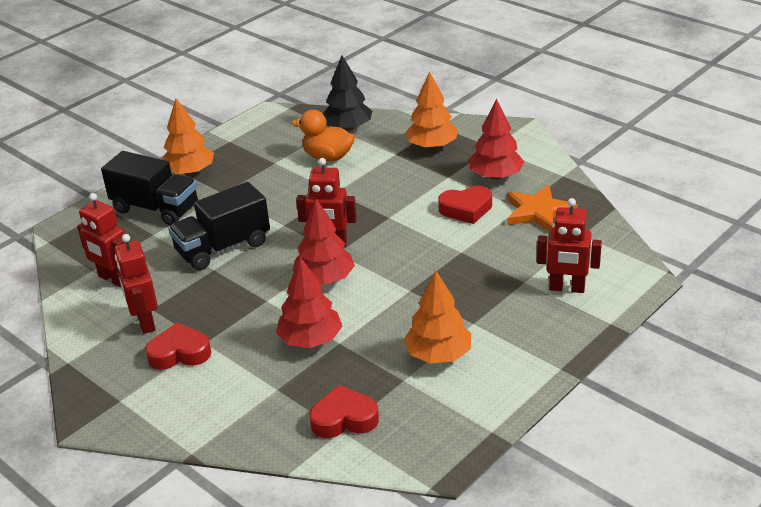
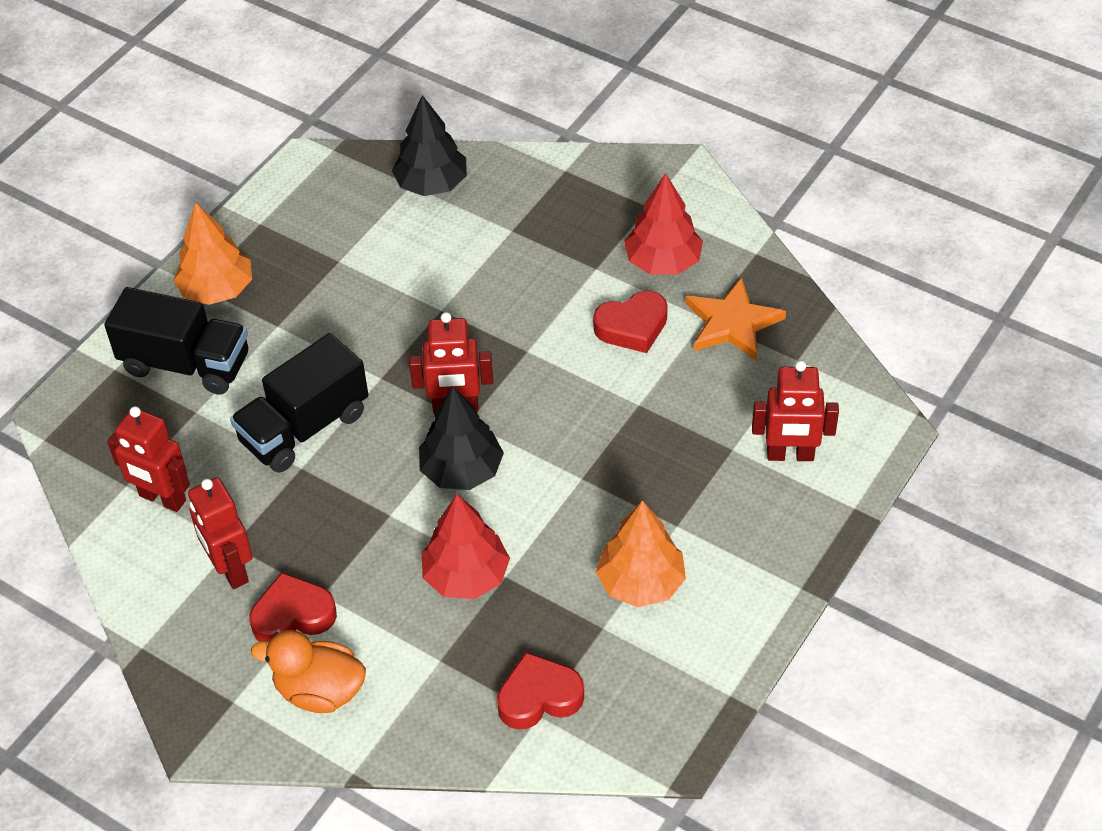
camera: 10 degrees left, 15 degrees up
orange duck [292,110,355,161] -> orange duck moved to [251,630,366,713]
red tree [292,199,355,285] -> black tree [419,386,504,490]
orange tree [405,71,457,150] -> none

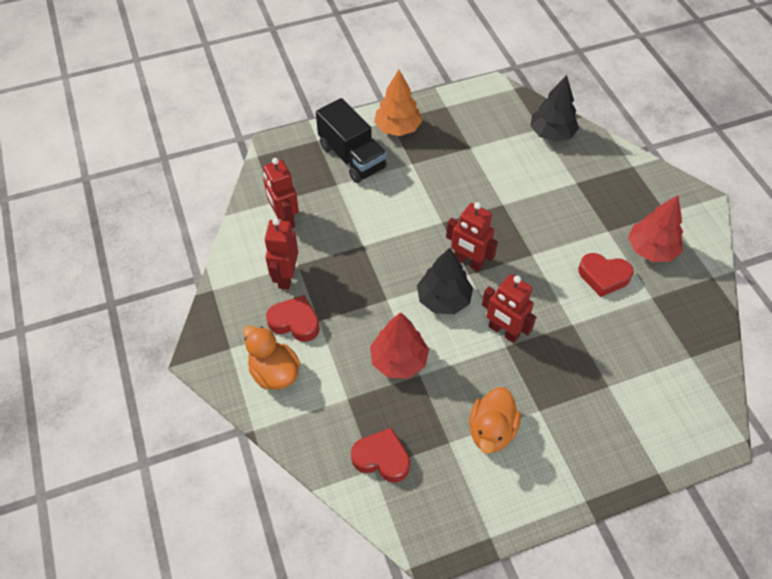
camera: 35 degrees right, 5 degrees up
black truck [230,333,368,473] -> none
orange tree [596,500,686,607] -> orange duck [469,387,521,454]
orange star [685,277,786,361] -> none
red robot [752,361,839,461] -> red robot moved to [482,274,536,343]

